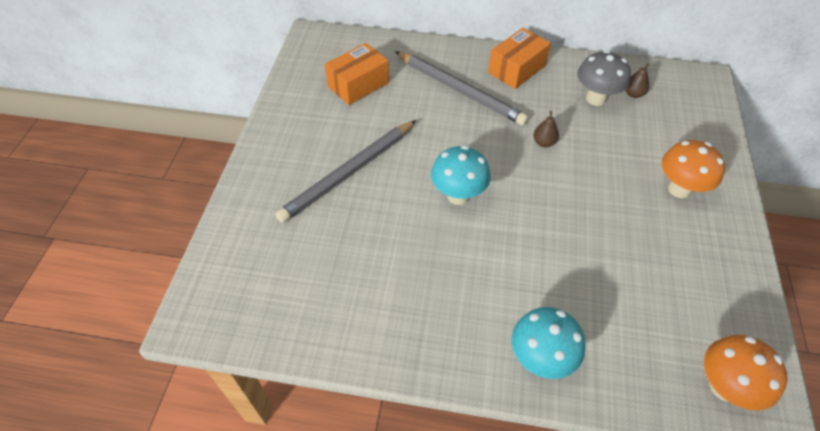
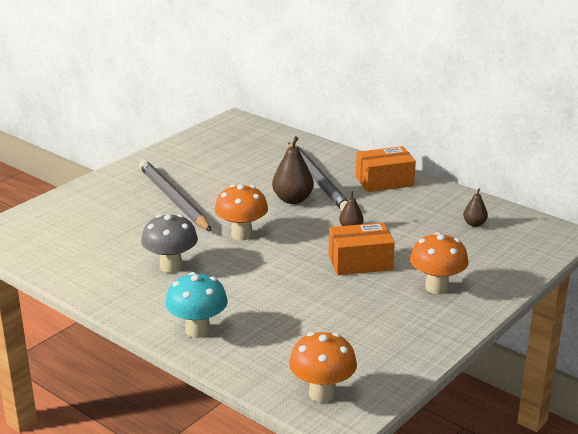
camera: 30 degrees right, 25 degrees down
grey pencil [275,120,416,223] -> grey pencil turned 75 degrees clockwise [139,160,212,231]
orange box [325,43,389,105] -> orange box moved to [329,222,395,275]
turquoise mushroom [431,145,491,205] -> orange mushroom [215,184,268,240]
grey mushroom [577,50,631,106] -> grey mushroom moved to [141,214,198,273]
none -> brown pear [272,136,314,204]

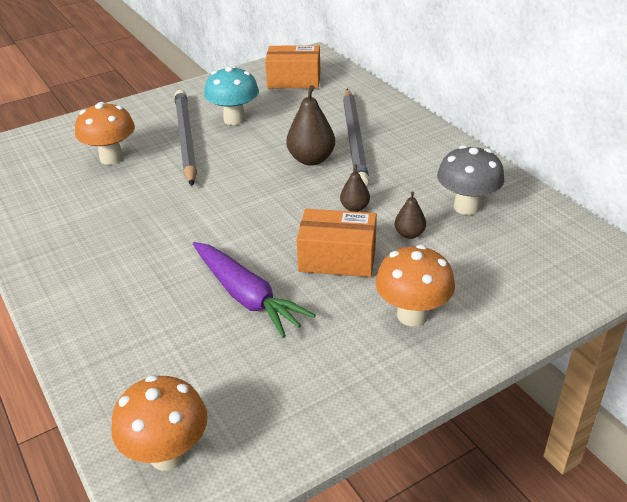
camera: 20 degrees right, 10 degrees up
grey mushroom [141,214,198,273] -> grey mushroom moved to [437,145,505,215]
turquoise mushroom [165,272,228,338] -> turquoise mushroom moved to [204,66,259,125]
orange mushroom [215,184,268,240] -> orange mushroom moved to [75,102,135,165]
orange box [356,146,416,192] -> orange box moved to [265,45,320,88]
brown pear [463,188,488,227] -> brown pear moved to [395,192,426,239]
none -> purple carrot [193,242,316,338]

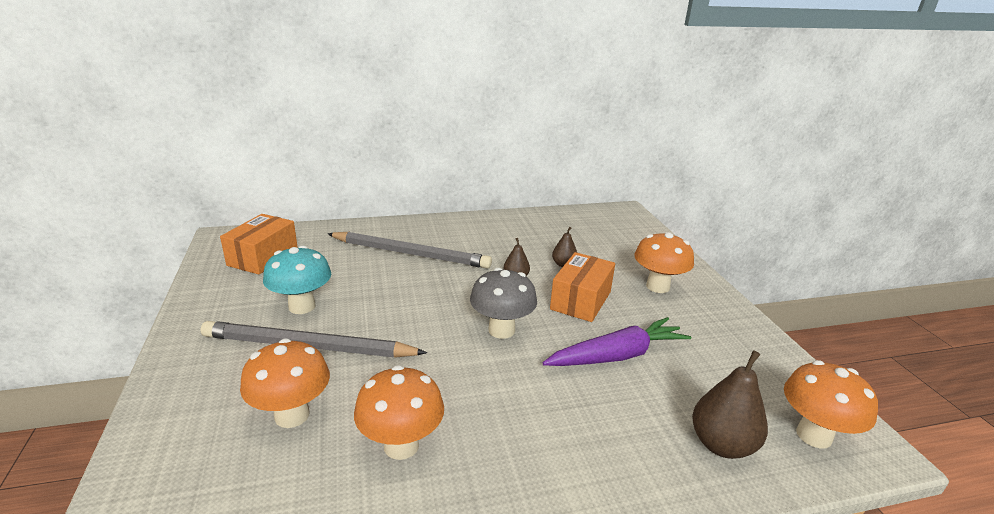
camera: 75 degrees left, 10 degrees down
brown pear [286,85,335,166] -> brown pear moved to [692,350,768,459]
grey mushroom [437,145,505,215] -> grey mushroom moved to [470,268,537,339]
none -> orange mushroom [354,365,444,460]

